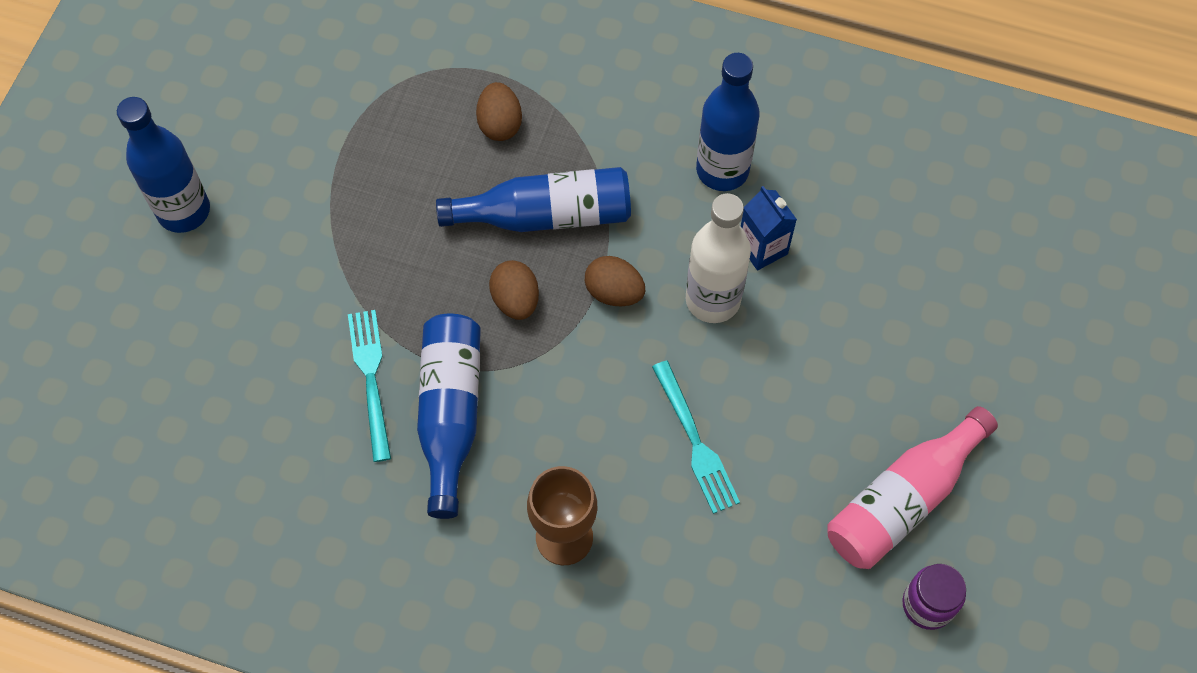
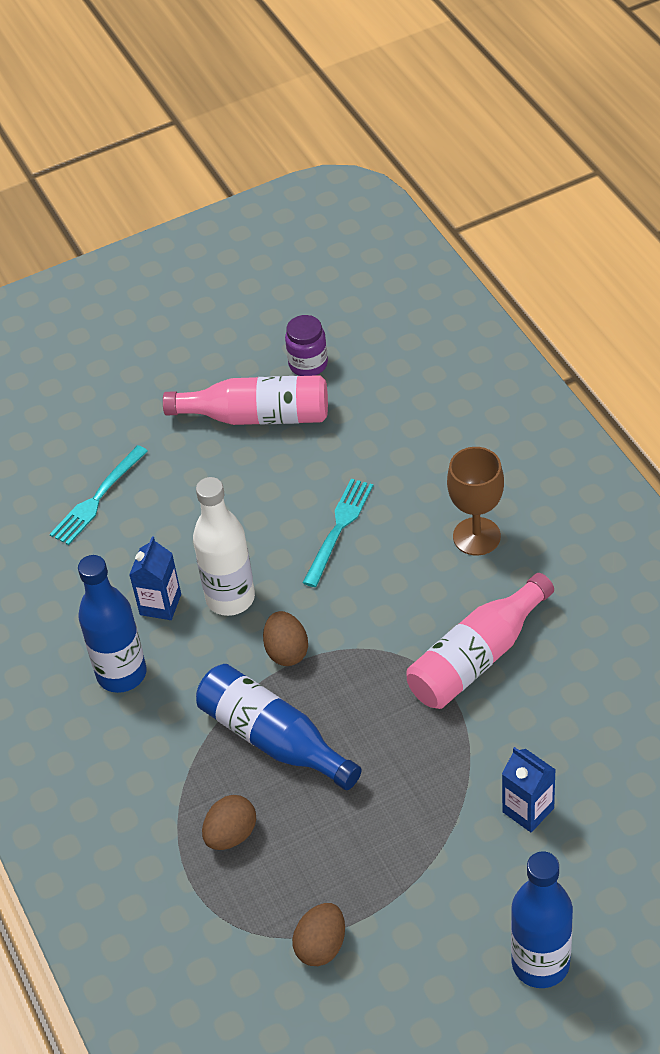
camera: 130 degrees left, 15 degrees down
turquoise fork [348,310,391,462] -> turquoise fork moved to [50,445,148,545]
blue bottle [417,314,481,519] -> pink bottle [407,573,554,709]
brown egg [489,260,539,320] -> brown egg moved to [292,903,345,966]
none -> blue carton [502,747,556,832]

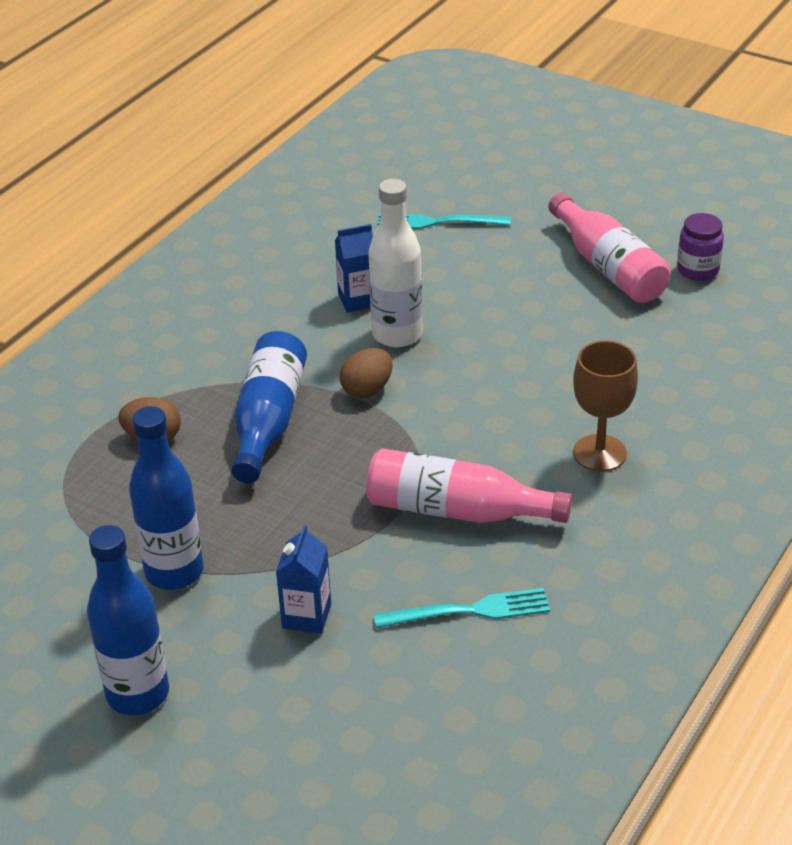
camera: 55 degrees right, 10 degrees down
blue bottle [78,555,147,693] -> blue bottle moved to [129,406,203,590]
brown egg [292,903,345,966] -> none
turquoise fork [303,479,373,587] -> turquoise fork moved to [373,588,550,628]

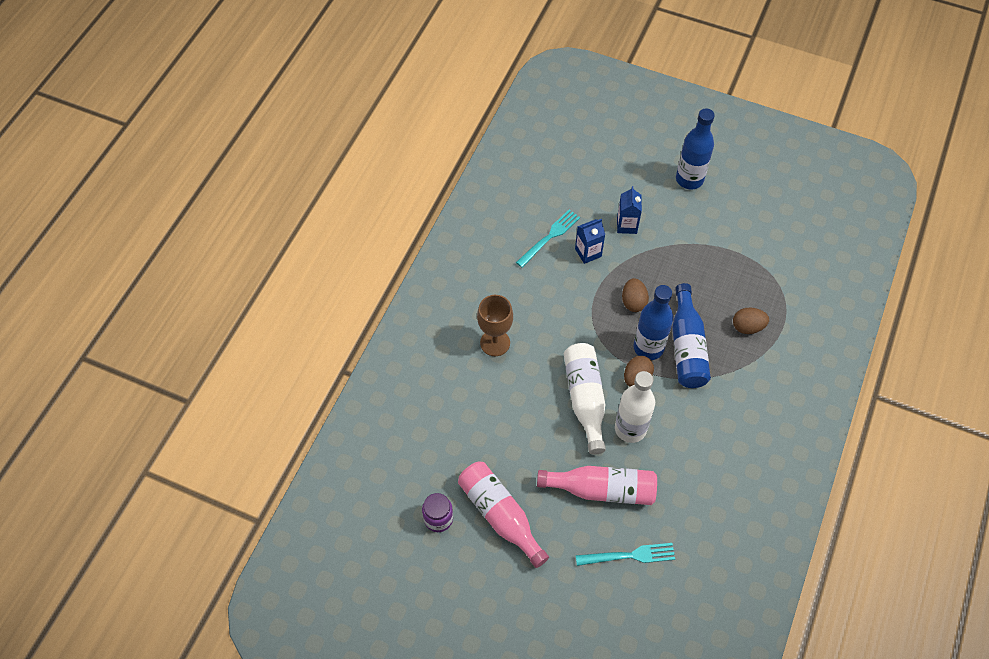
camera: 170 degrees right, 20 degrees up
blue bottle [129,406,203,590] -> blue bottle moved to [633,285,673,360]
blue carton [335,224,373,313] -> blue carton moved to [575,219,605,264]
pink bottle [366,448,572,523] -> pink bottle moved to [537,466,657,505]
turquoise fork [373,588,550,628] -> turquoise fork turned 150 degrees clockwise [516,210,580,268]
none -> white bottle [564,343,606,455]
none -> brown egg [622,278,649,312]

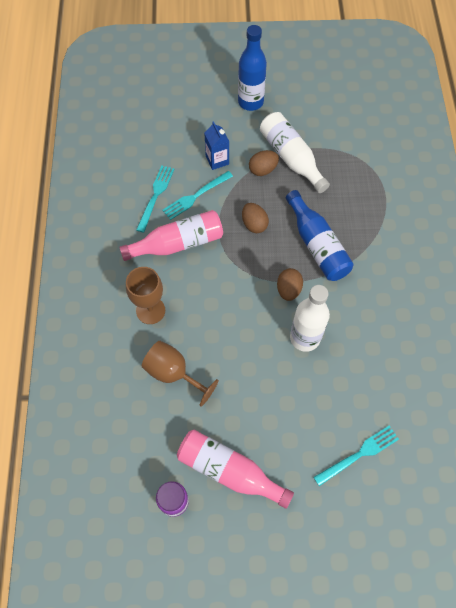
camera: 25 degrees left, 5 degrees up
pink bottle [537,466,657,505] -> pink bottle moved to [119,210,223,261]
white bottle [564,343,606,455] -> white bottle moved to [260,112,330,193]
blue carton [575,219,605,264] -> turquoise fork [162,171,233,220]
blue bottle [633,285,673,360] -> none
brown egg [733,308,769,334] -> brown egg moved to [249,150,279,176]
none -> brown goblet [142,341,219,407]

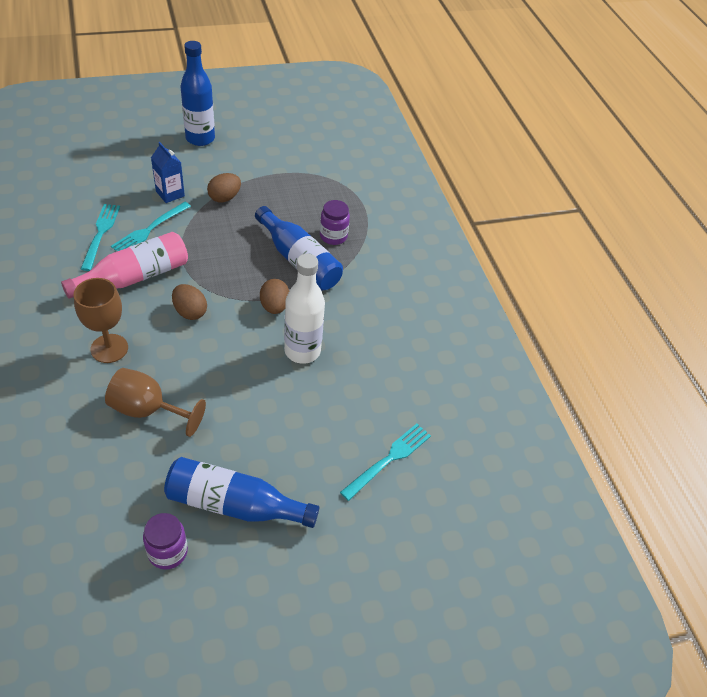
camera: 20 degrees left, 15 degrees down
pink bottle [177,430,294,509] -> blue bottle [164,457,319,528]
brown egg [242,203,269,233] -> brown egg moved to [172,284,207,320]
white bottle [260,112,330,193] -> none
none -> purple jar [320,200,350,245]

